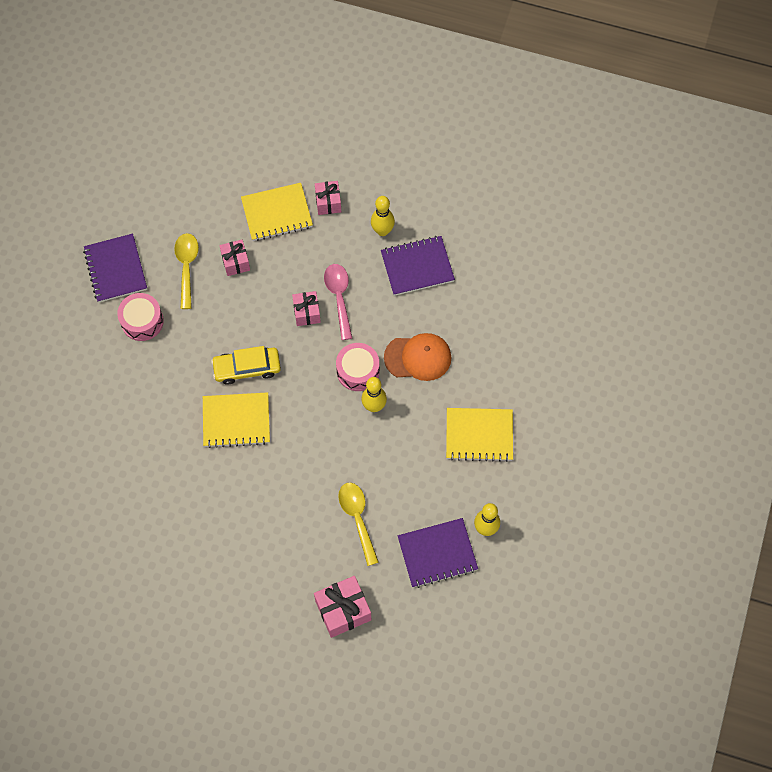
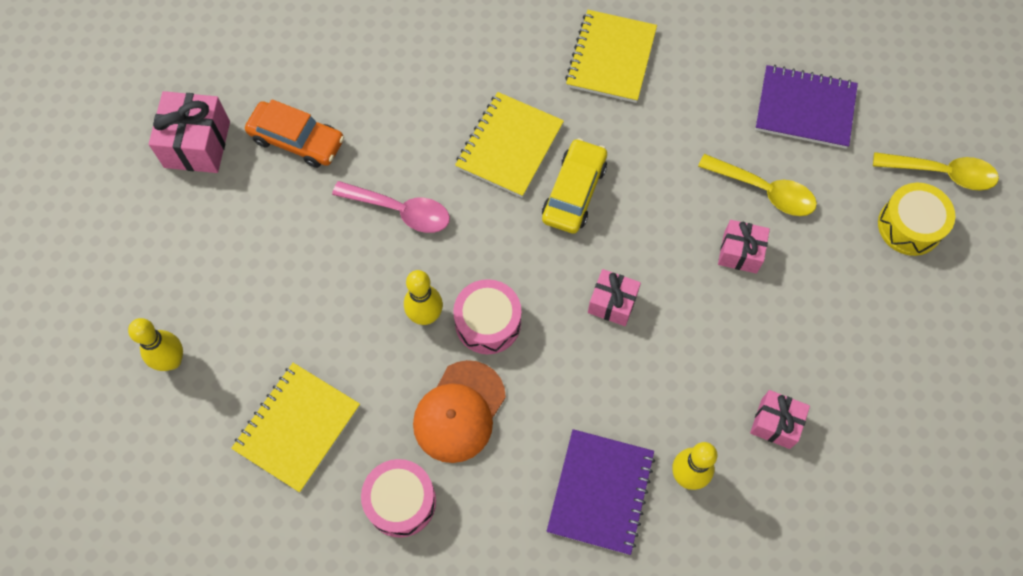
camera: 120 degrees right, 0 degrees up
pink drum [117,293,164,341] -> pink drum moved to [361,459,436,538]
yellow notebook [241,183,313,241] -> yellow notebook moved to [565,10,657,103]
pink spoon [324,264,352,340] -> pink spoon moved to [332,181,450,233]
yellow spoon [338,483,379,566] -> yellow spoon moved to [873,152,999,190]
purple notebook [398,518,478,588] -> none
none -> orange car [245,99,344,168]
none -> yellow drum [878,183,955,256]

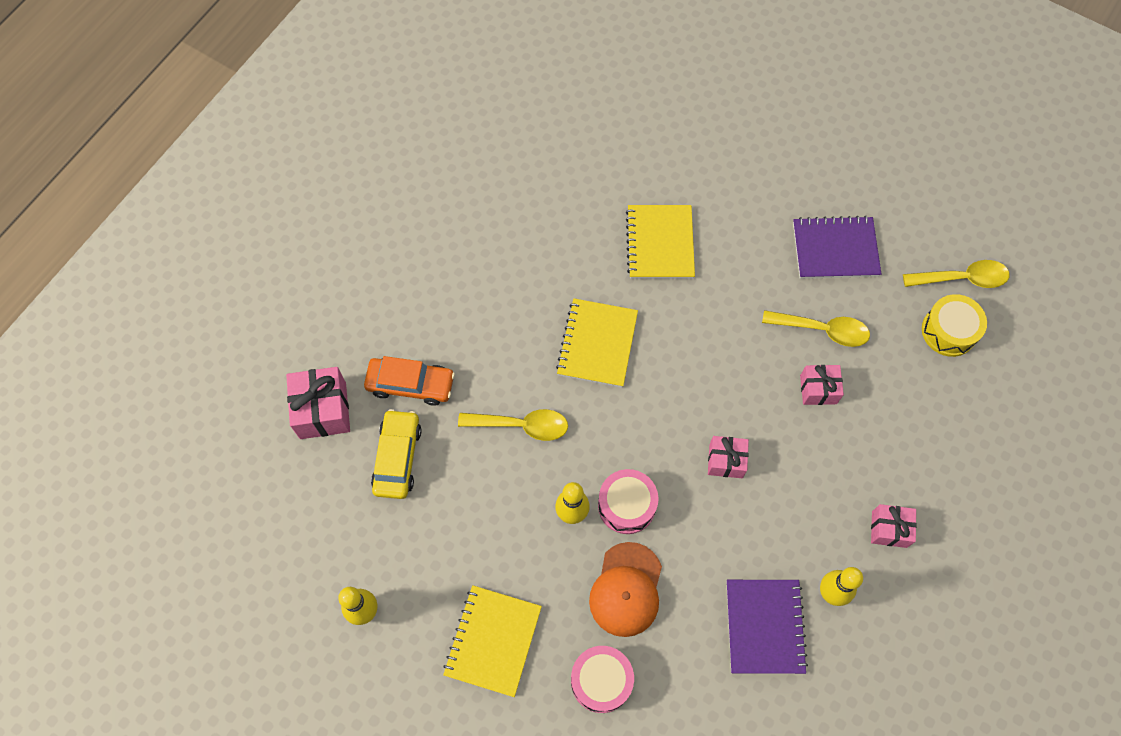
camera: 15 degrees left, 0 degrees up
pink spoon [332,181,450,233] -> yellow spoon [458,409,568,441]
yellow car [542,138,607,234] -> yellow car moved to [371,409,422,499]

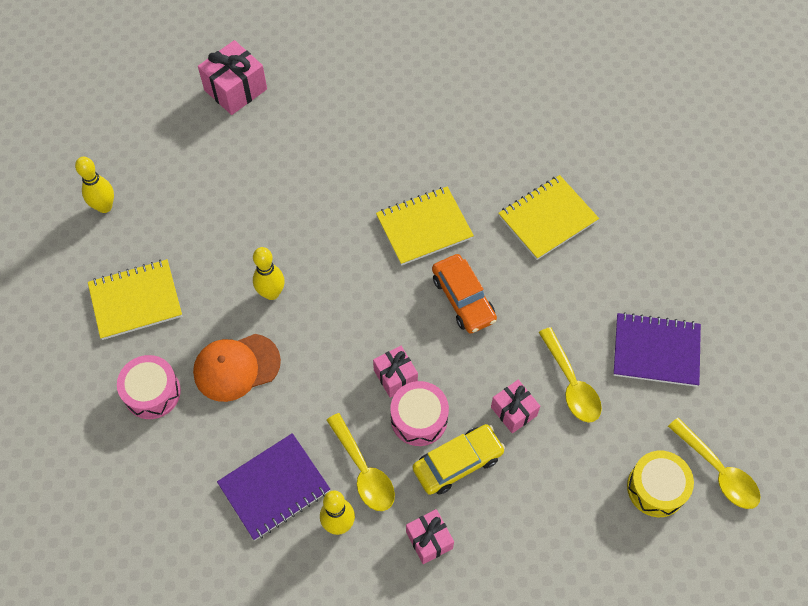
camera: 55 degrees right, 5 degrees down
orange car [364,356,455,406] -> orange car moved to [432,254,497,334]
yellow car [371,409,422,499] -> yellow car moved to [413,424,505,495]
yellow spoon [458,409,568,441] -> yellow spoon moved to [327,413,395,511]
pink drum [598,469,658,534] -> pink drum moved to [390,381,449,446]
purple notebook [793,216,881,279] -> purple notebook turned 45 degrees counterclockwise [613,312,701,387]

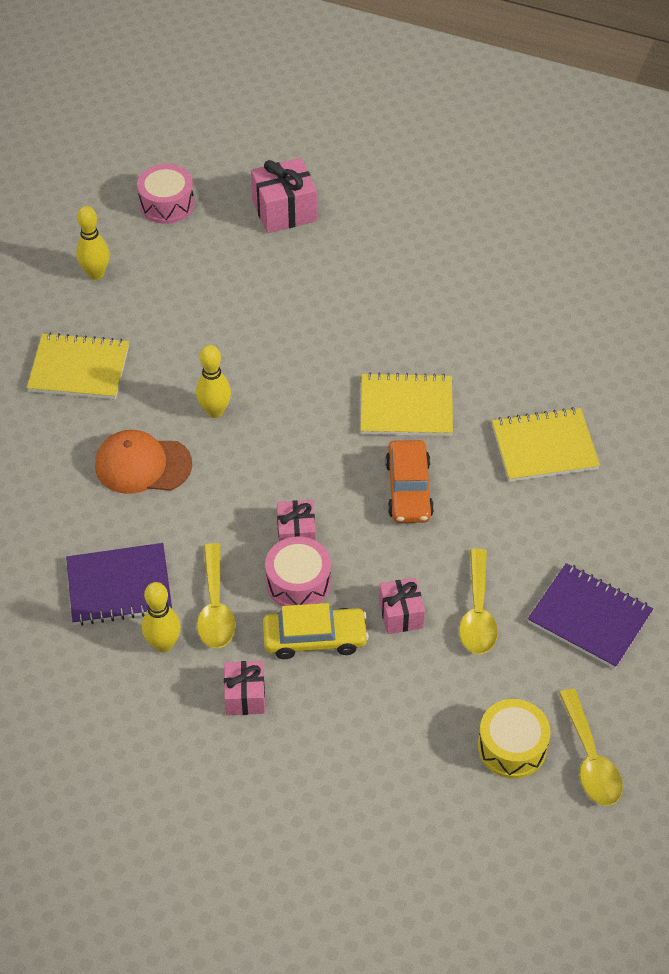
camera: 25 degrees right, 10 degrees down
pink drum [117,355,181,419] -> pink drum moved to [137,164,194,224]

